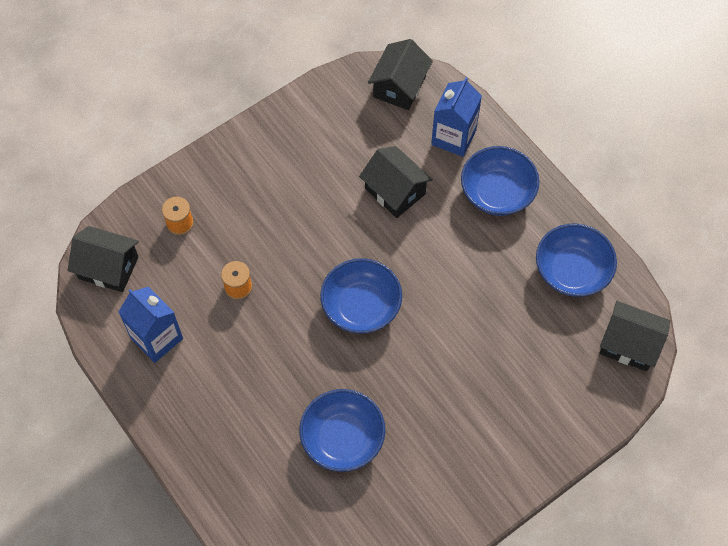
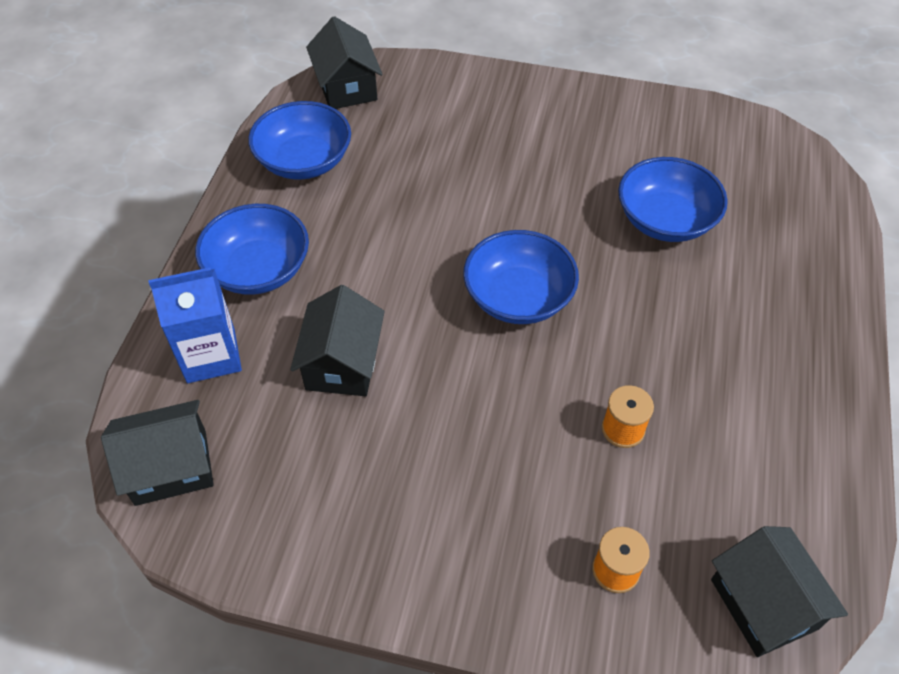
camera: 130 degrees left, 10 degrees down
blue carton [118,287,183,363] -> none

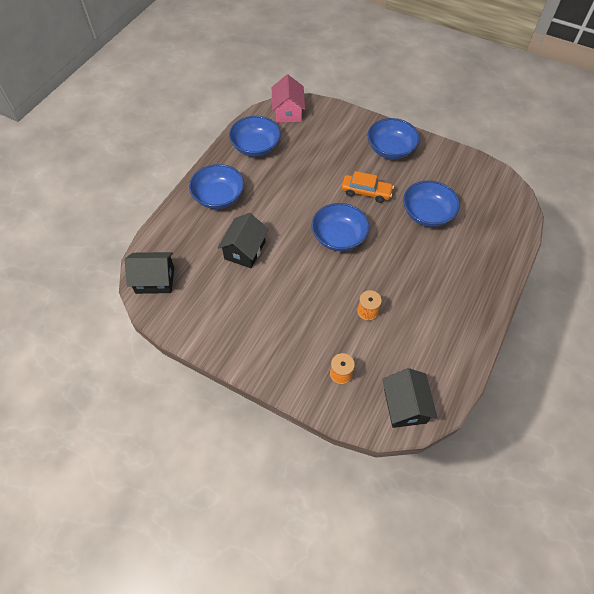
camera: 15 degrees right, 5 degrees up
blue carton [148,267,242,383] -> none
black house [306,16,382,109] -> pink house [272,74,305,123]
none -> orange car [341,171,394,203]
none -> blue bowl [368,118,420,159]

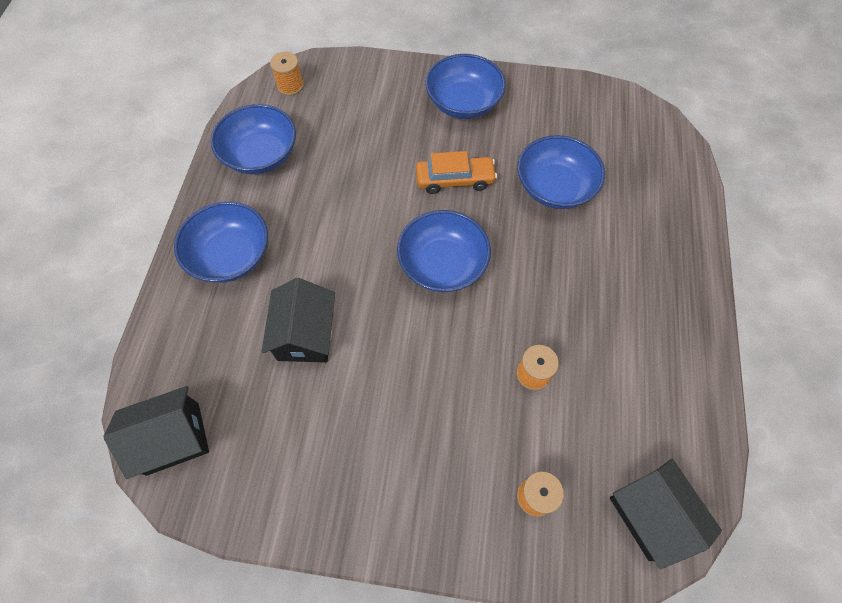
camera: 20 degrees left, 5 degrees up
pink house [272,74,305,123] -> orange spool [270,52,304,96]

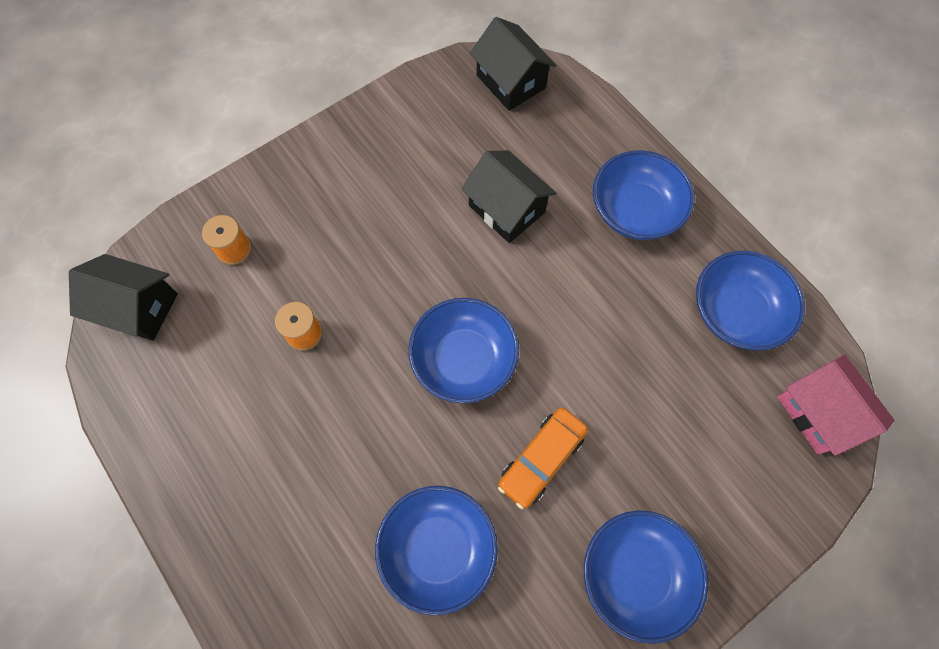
camera: 135 degrees right, 5 degrees up
black house [103,386,209,479] -> black house turned 60 degrees counterclockwise [470,17,557,111]
orange spool [270,52,304,96] -> pink house [778,354,895,456]

